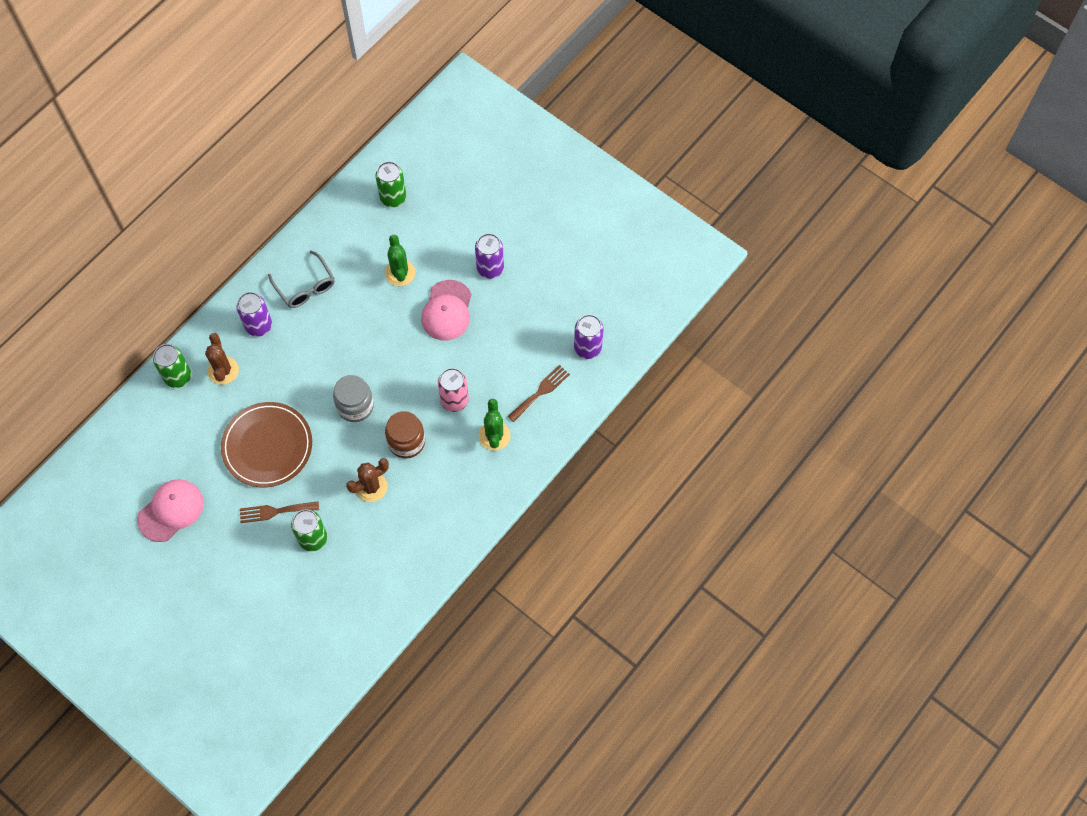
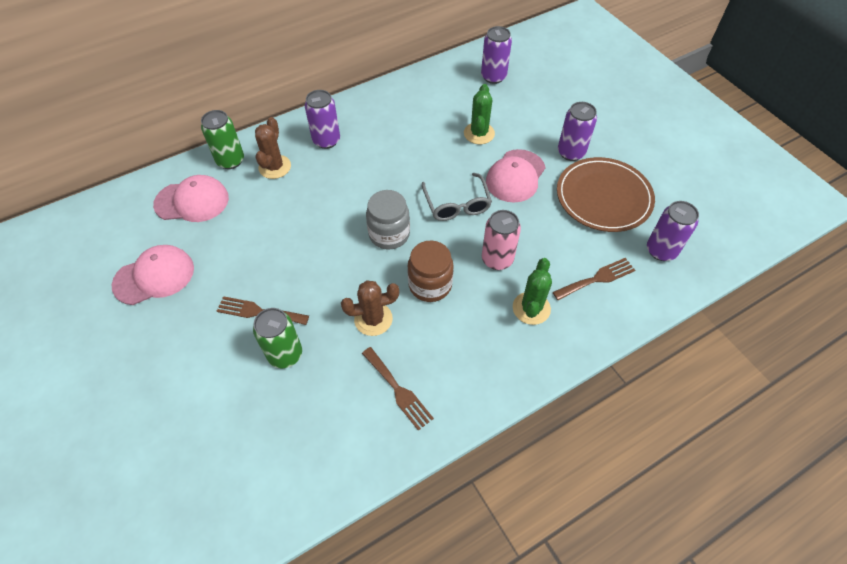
camera: 20 degrees right, 10 degrees down
brown plate [221,402,312,487] -> brown plate moved to [557,157,655,232]
grey glasses [268,251,335,308] -> grey glasses moved to [422,173,492,221]
green can [376,161,406,207] -> purple can [481,26,512,84]
none -> pink cap [153,175,229,222]
none -> brown fork [362,347,434,431]

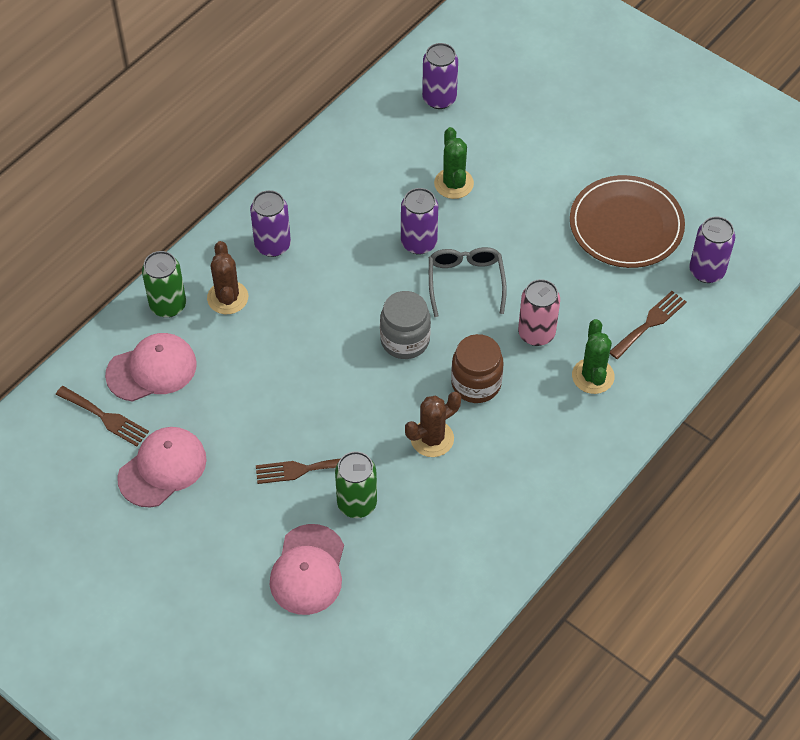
camera: 20 degrees left, 0 degrees up
brown fork [362,347,434,431] -> brown fork moved to [55,386,149,446]
grey glasses [422,173,492,221] -> grey glasses turned 150 degrees counterclockwise [429,247,507,317]
pink cap [486,149,546,203] -> pink cap moved to [269,524,344,615]
purple can [558,102,597,161] -> purple can moved to [401,188,438,255]

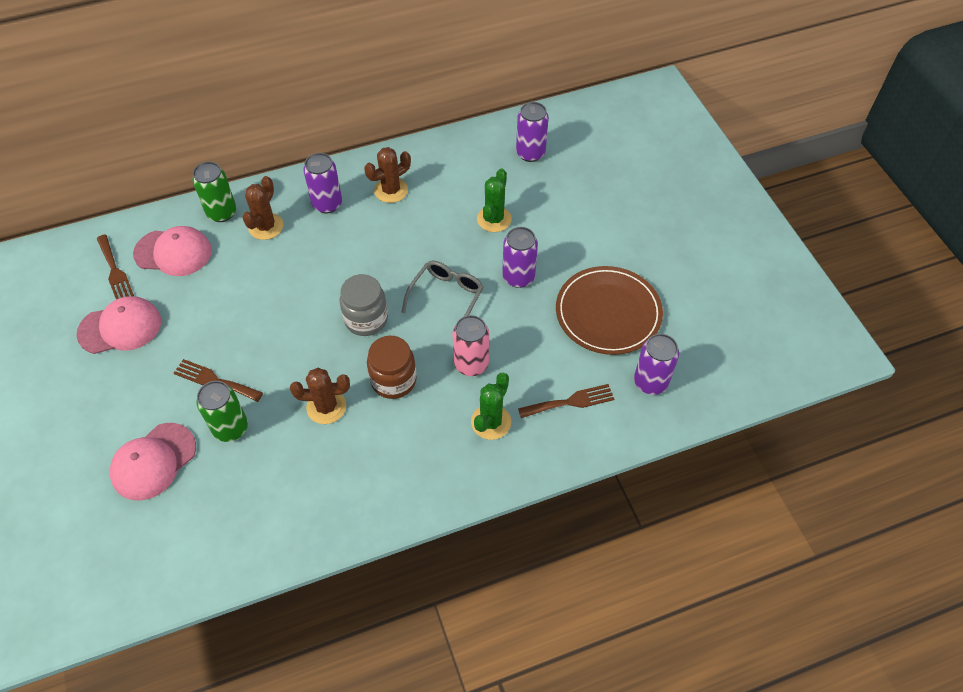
camera: 30 degrees right, 0 degrees up
purple can [401,188,438,255] -> purple can moved to [502,227,538,288]
none -> brown cactus [364,147,411,203]

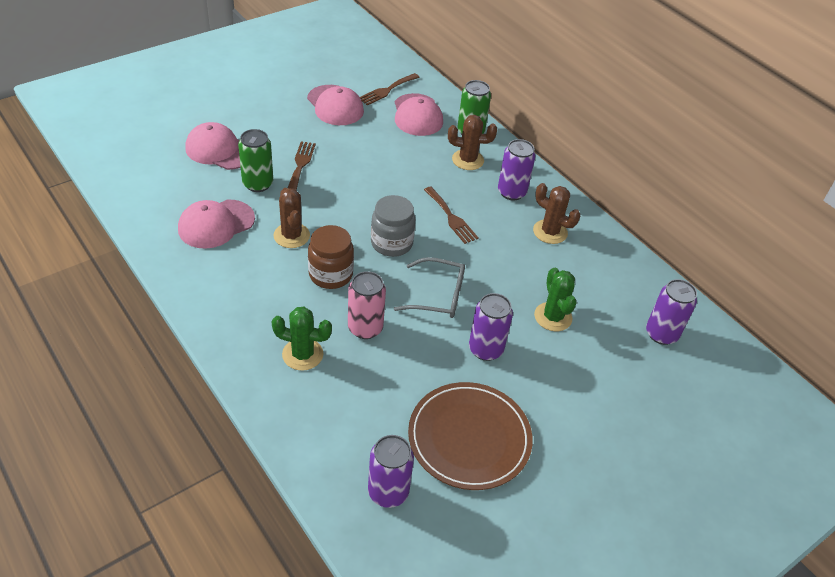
camera: 70 degrees right, 10 degrees down
green cactus [477,168,512,232] -> green cactus turned 75 degrees clockwise [534,268,576,331]
brown fork [518,384,614,418] -> brown fork moved to [424,187,479,244]
none -> pink cap [178,199,255,249]

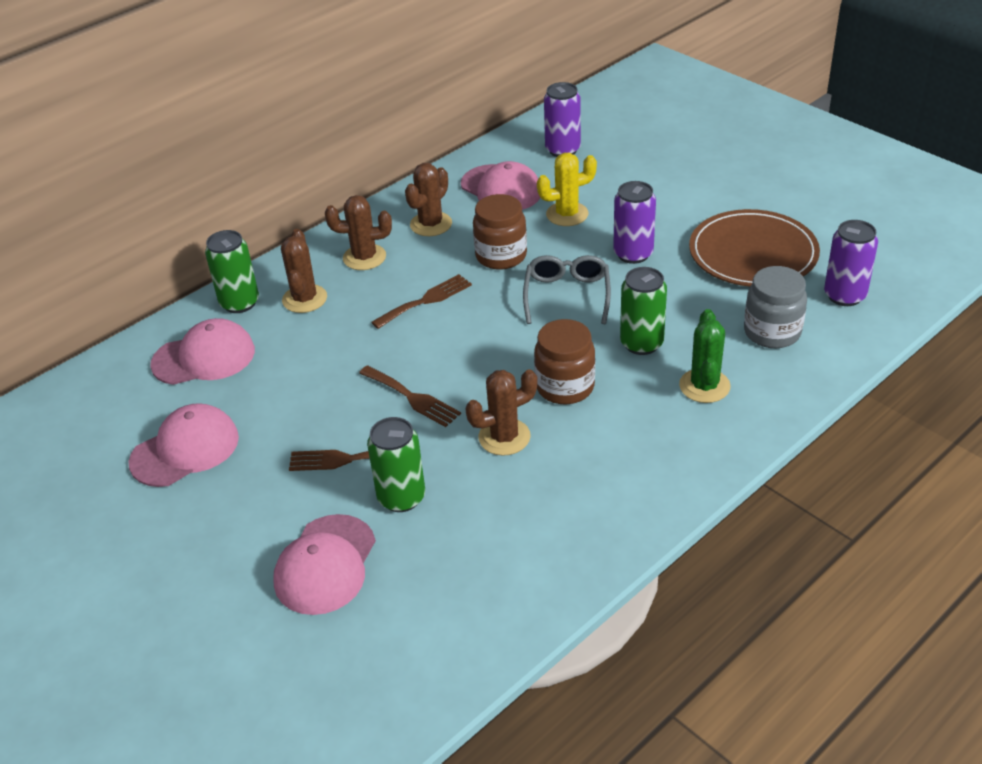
camera: 90 degrees left, 5 degrees down
pink cap [178,199,255,249] -> pink cap moved to [461,161,540,210]
pink can [348,271,386,339] -> green can [620,267,667,355]
brown fork [360,73,419,106] -> brown fork moved to [359,365,461,427]
grey jar [371,195,415,257] -> grey jar moved to [744,266,807,348]
purple can [498,139,536,200] -> brown cactus [325,195,392,270]
green cactus [534,268,576,331] -> yellow cactus [537,153,597,226]
none -> brown jar [473,194,527,270]

